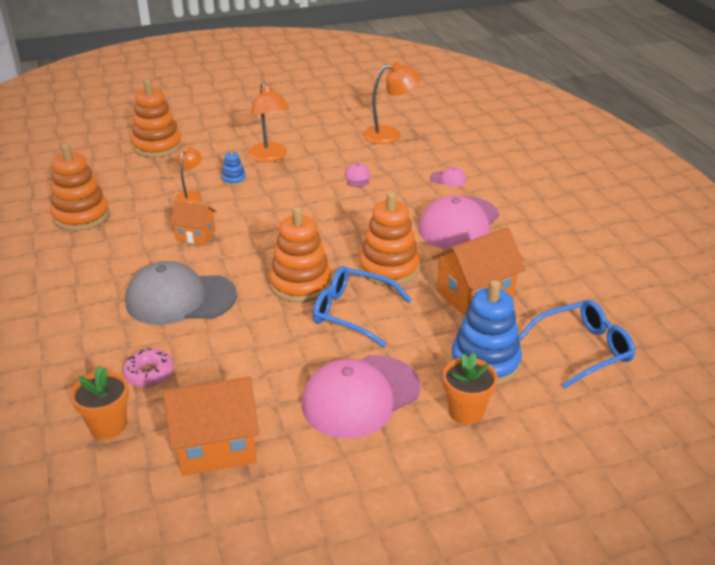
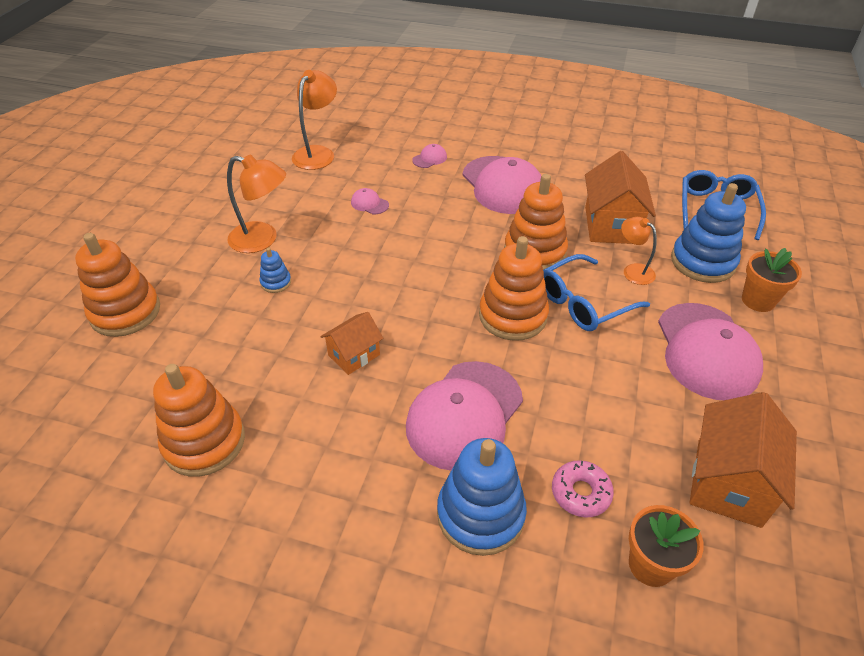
camera: 55 degrees left, 10 degrees up
grey cap [125,261,237,325] -> pink cap [406,361,523,470]
orange lamp [175,147,202,204] -> orange lamp moved to [621,217,657,285]
none -> blue stacking toy [437,438,527,556]

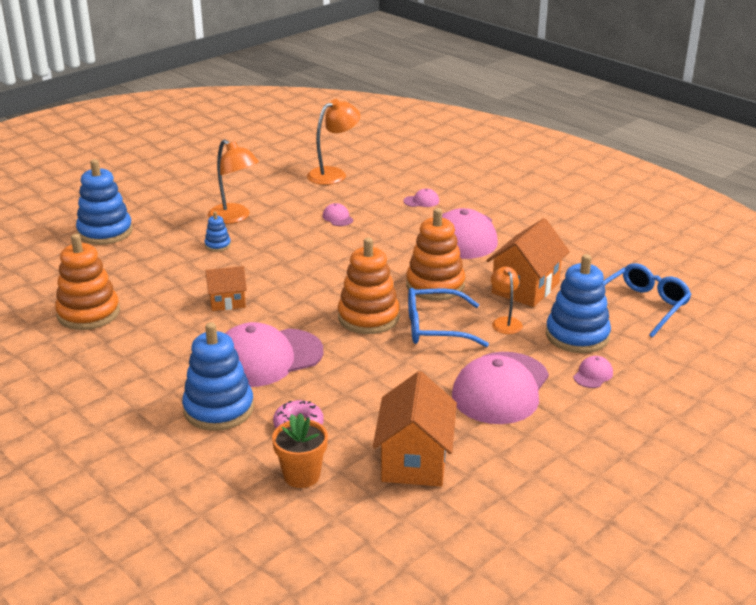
camera: 30 degrees right, 15 degrees down
orange stacking toy [75,233,160,337] -> blue stacking toy [76,159,133,245]
orange house [690,392,797,528] -> orange house turned 45 degrees counterclockwise [373,371,457,487]
orange flower pot [742,248,802,312] -> pink cap [573,356,613,388]

